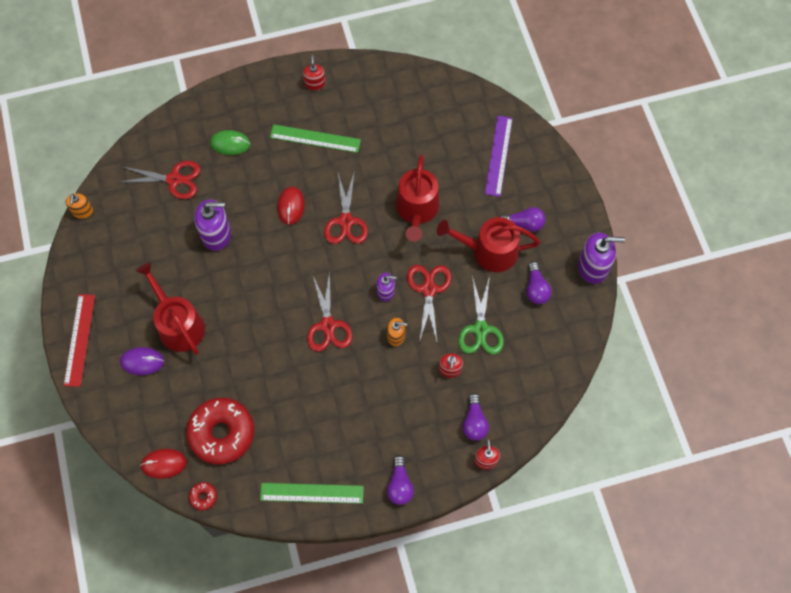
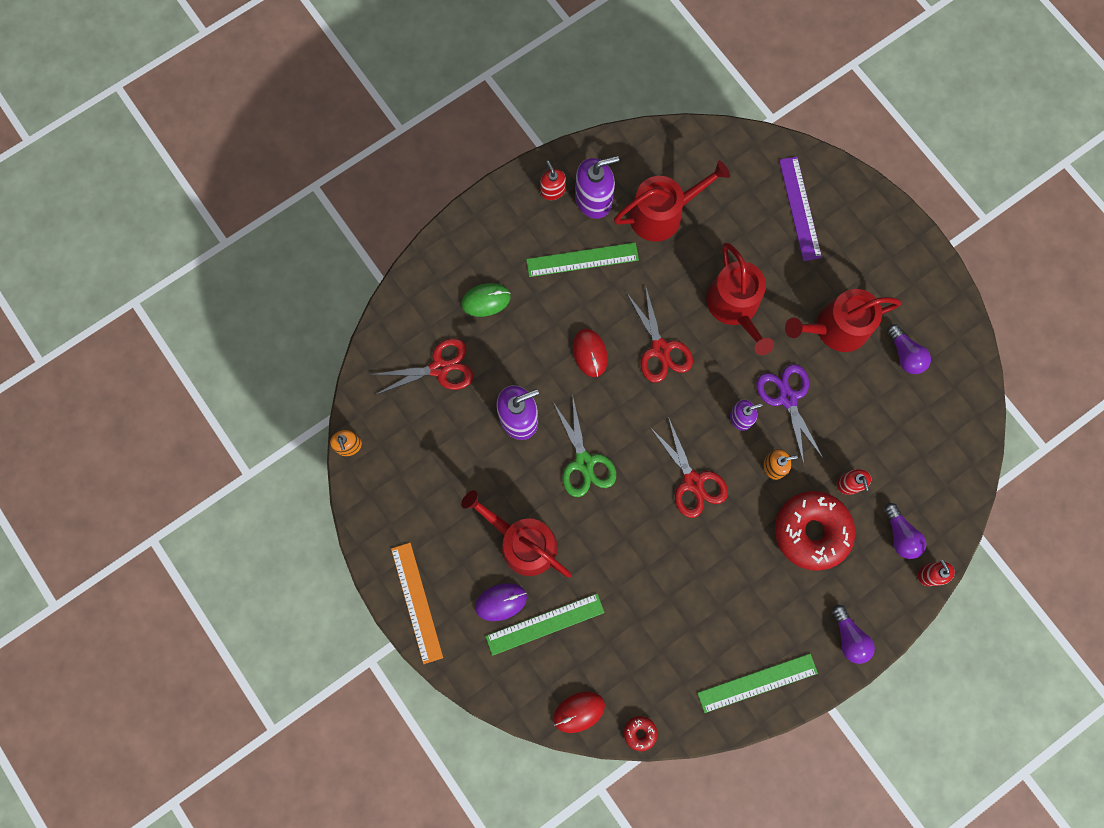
camera: 20 degrees left, 10 degrees up
red ruler [64,294,95,387] -> orange ruler [391,543,443,664]
red donut [186,398,254,465] -> red donut moved to [775,491,855,571]
red scissors [407,265,451,343] -> purple scissors [756,364,824,465]
green scissors [458,276,504,354] -> green scissors moved to [553,394,616,497]
purple light bulb [499,207,546,232] -> none
purple soap dispenser [578,233,625,284] -> purple soap dispenser moved to [575,156,619,219]
none -> green ruler [485,594,605,656]
none -> red watering can [614,161,730,242]

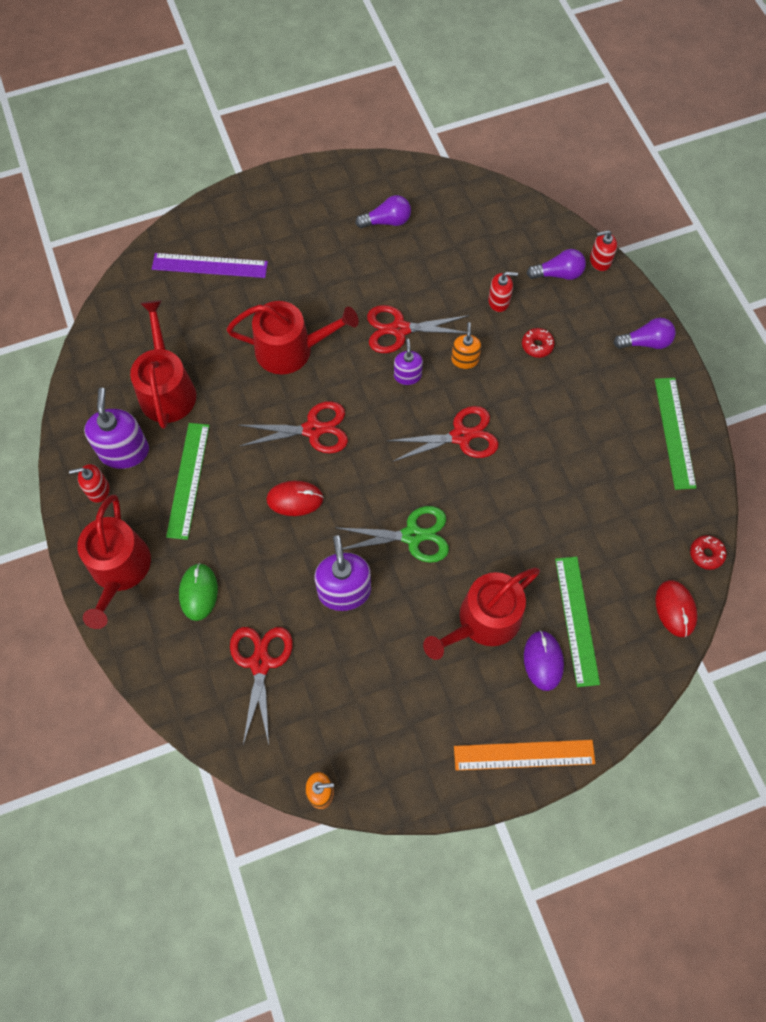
camera: 75 degrees left, 10 degrees down
purple scissors [756,364,824,465] -> red scissors [367,305,472,353]
red donut [775,491,855,571] -> red donut [522,328,555,358], size x0.41
red watering can [785,289,901,352] -> red watering can moved to [77,495,151,629]

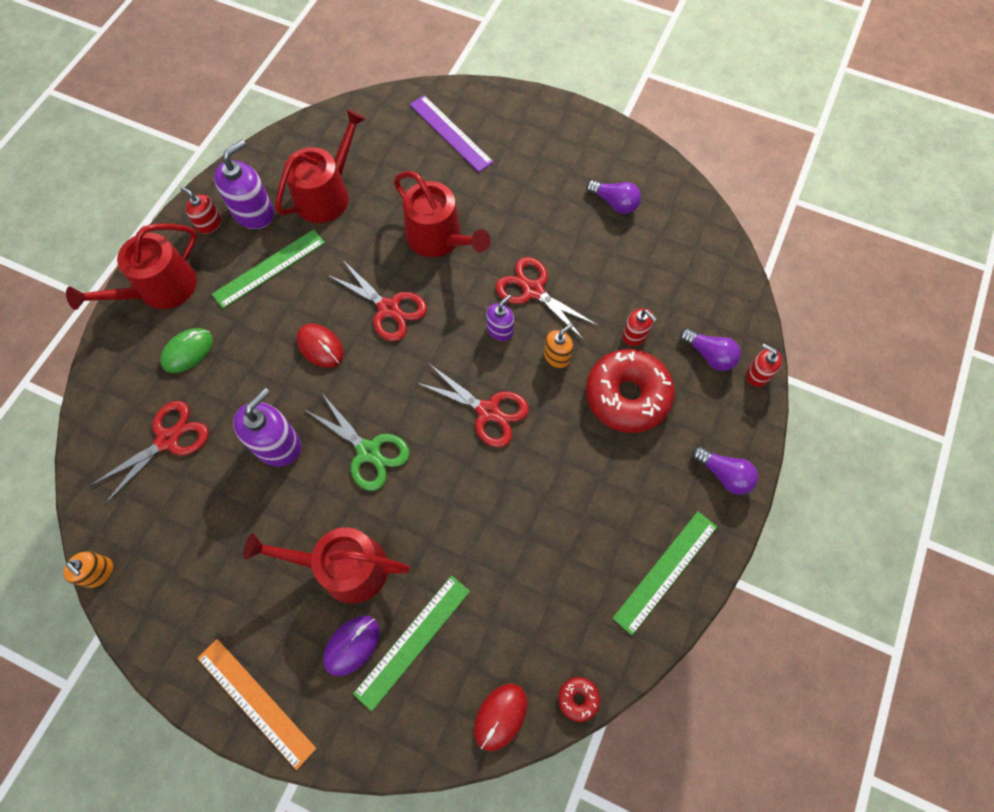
camera: 45 degrees right, 0 degrees up
red donut [522,328,555,358] -> red donut [586,349,675,433], size x2.43

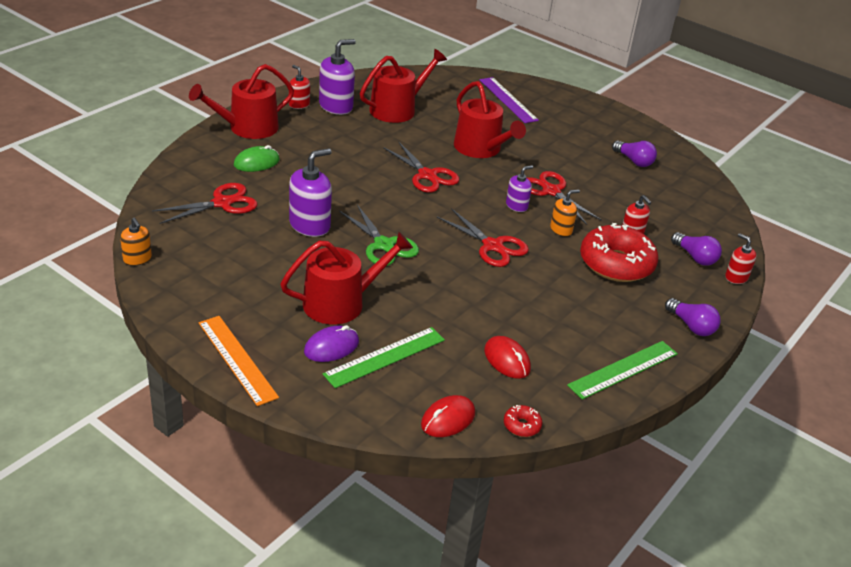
camera: 10 degrees right, 30 degrees down
green ruler [212,229,325,309] -> none
red watering can [243,527,410,604] -> red watering can turned 135 degrees clockwise [281,232,413,325]
red mouse [297,324,344,368] -> red mouse moved to [484,336,531,379]

